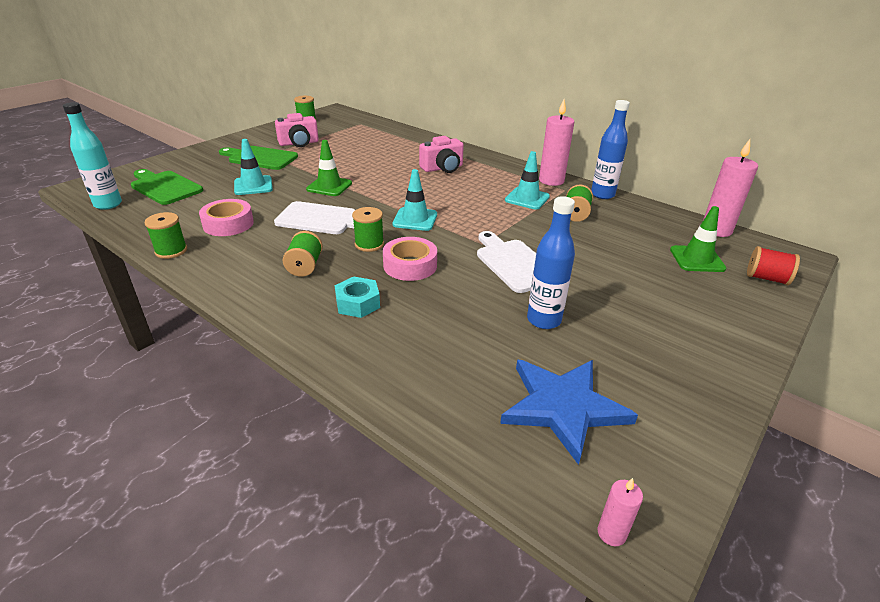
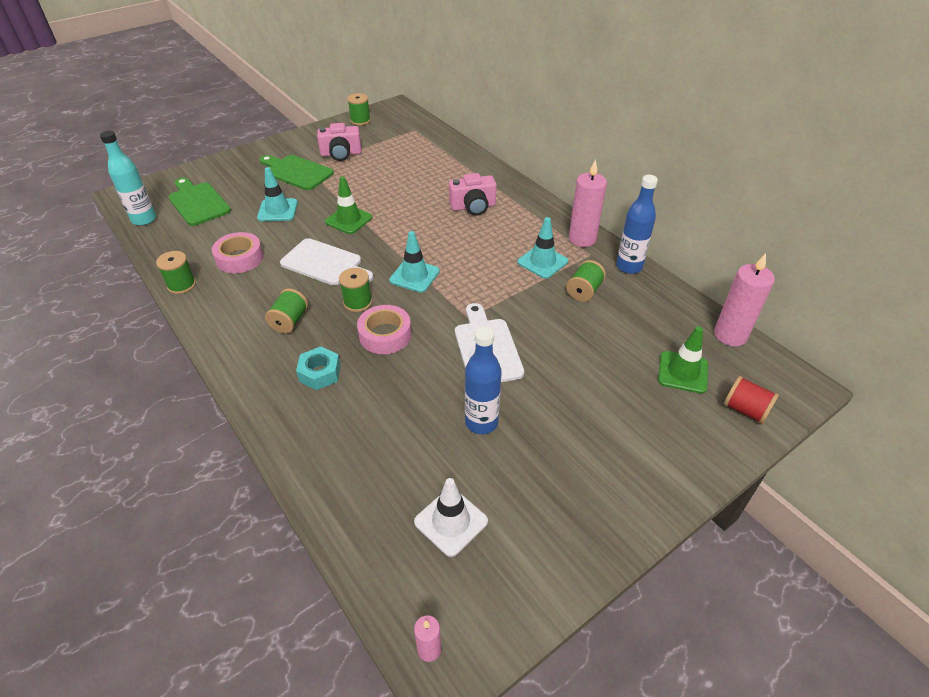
camera: 15 degrees right, 10 degrees up
blue star [500,359,638,465] -> white traffic cone [414,478,488,557]

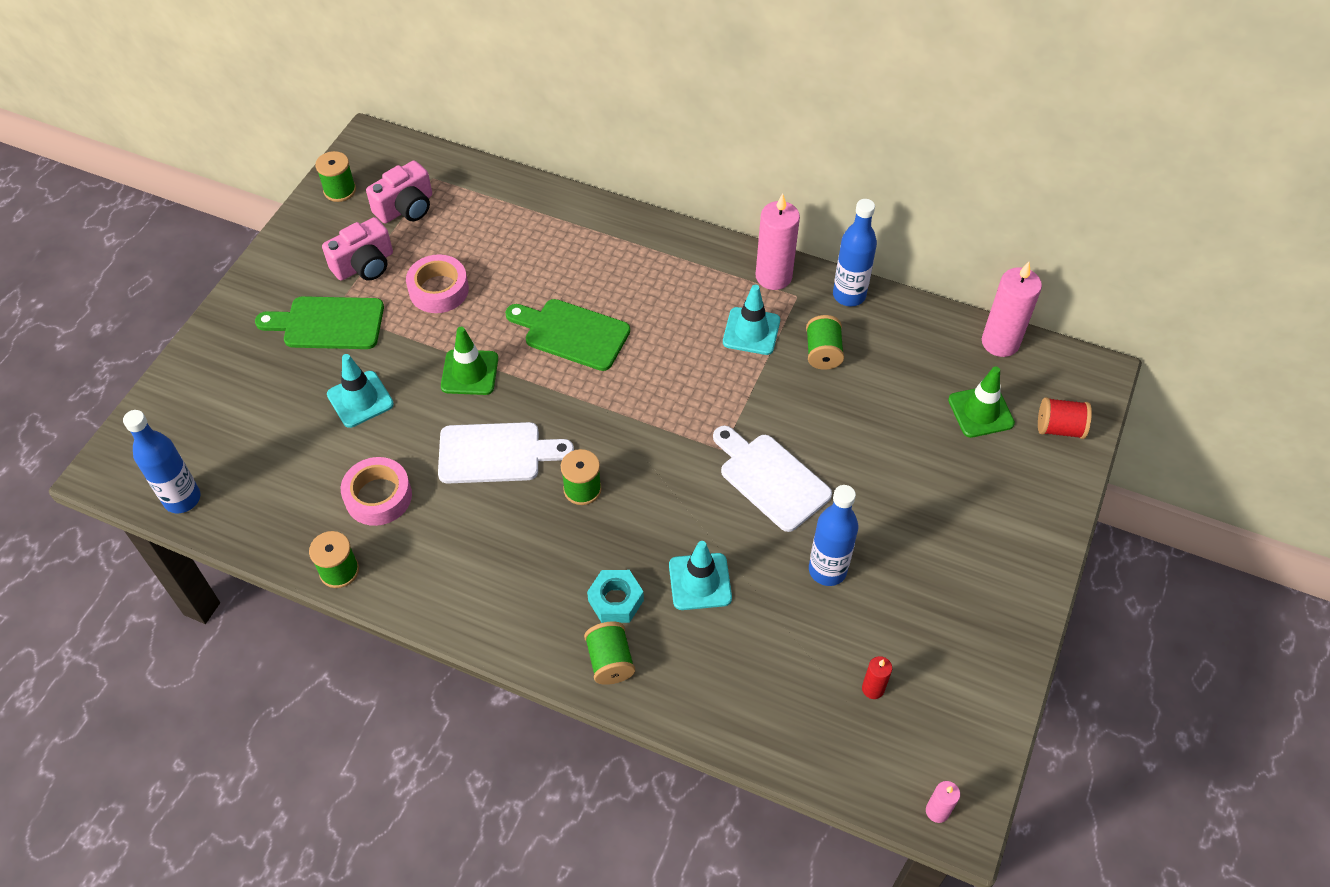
camera: 30 degrees left, 10 degrees up
turquoise bottle [100,131,156,226] -> blue bottle [123,410,200,513]
green cutting board [169,178,231,226] -> green cutting board moved to [505,299,630,371]
green spool [265,289,308,334] -> green spool moved to [584,621,635,685]
pink tape [357,305,412,354] -> pink tape moved to [406,254,469,313]
turquoise traffic cone [389,231,440,293] -> turquoise traffic cone moved to [669,541,732,610]
white traffic cone [414,478,488,557] -> red candle [862,656,892,699]
pink camera [449,173,497,216] -> pink camera moved to [366,160,432,223]

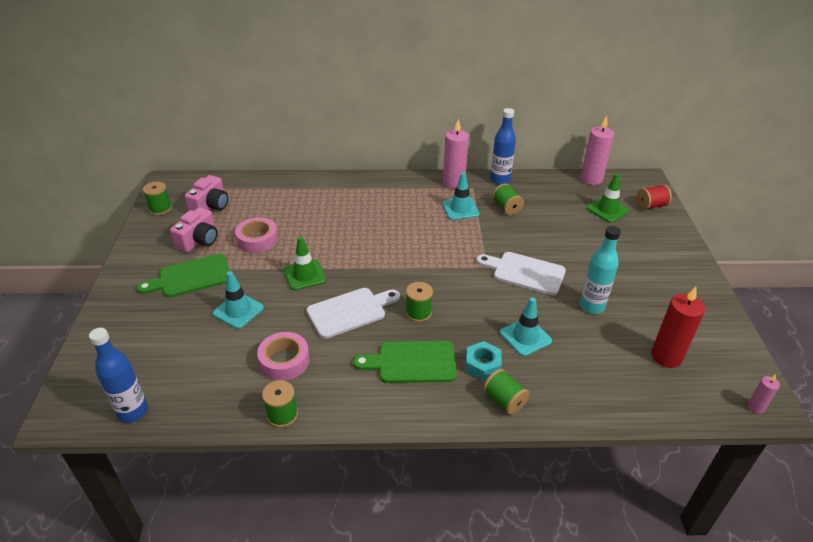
camera: 25 degrees left, 15 degrees down
green cutting board [505,299,630,371] -> green cutting board moved to [353,341,457,383]
blue bottle [809,485,858,586] -> turquoise bottle [580,226,621,314]
red candle [862,656,892,699] -> red candle [651,287,705,368], size x2.00

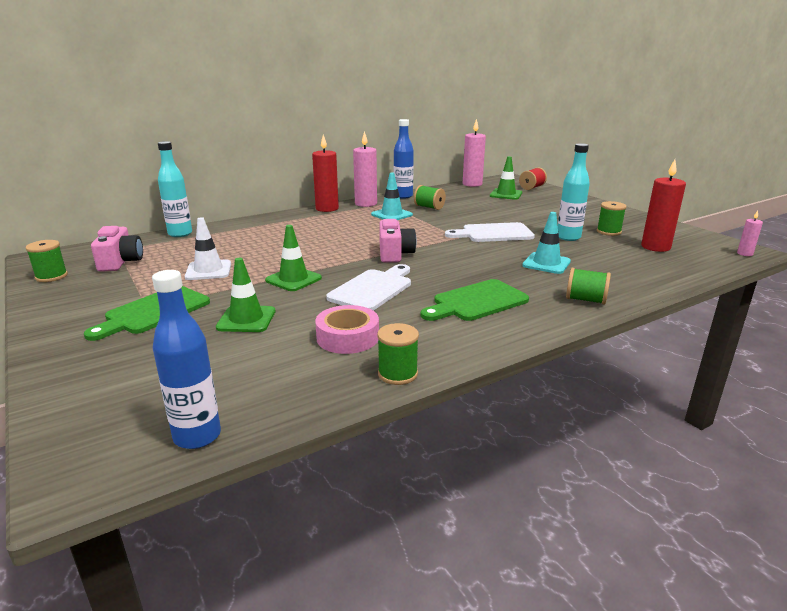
camera: 30 degrees left, 15 degrees down
pink camera [170,207,218,252] -> pink camera moved to [379,219,417,263]
turquoise traffic cone [213,271,264,329] -> green traffic cone [216,258,275,332]
pink tape [235,217,278,253] -> white traffic cone [185,217,231,280]
green spool [406,282,433,322] -> green spool moved to [597,201,627,236]
turquoise nut [466,341,502,381] -> none
none -> turquoise bottle [158,141,192,237]
none -> red candle [312,135,339,212]

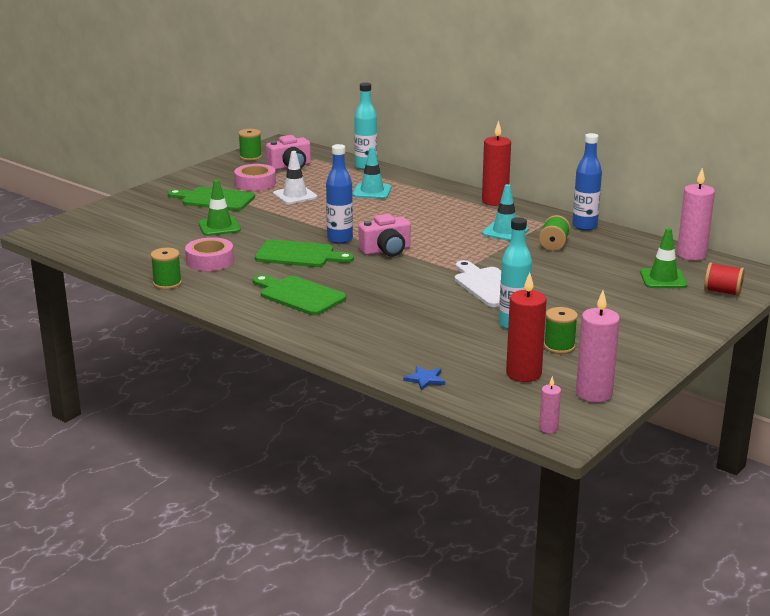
camera: 70 degrees right, 0 degrees up
blue bottle [152,270,221,449] -> blue bottle moved to [326,144,353,244]
green traffic cone [265,225,322,291] -> none
white cutting board [326,264,411,311] -> green cutting board [255,239,354,267]
pink candle [353,131,377,207] -> pink candle moved to [576,291,620,403]
turquoise traffic cone [522,212,571,274] -> turquoise traffic cone moved to [353,147,392,199]
green spool [566,268,611,304] -> none
none -> pink tape [234,164,276,191]
none -> blue star [403,366,445,391]

